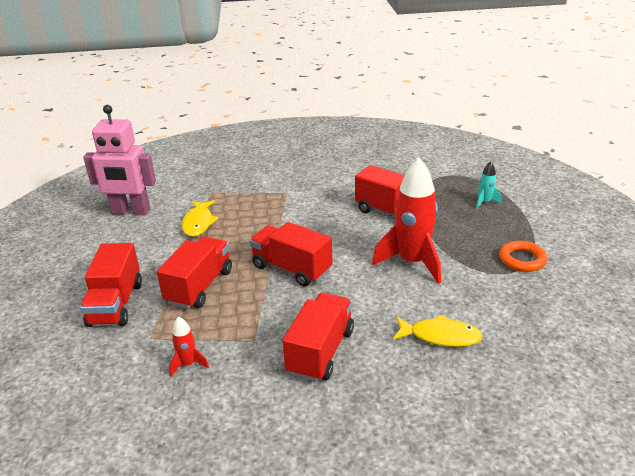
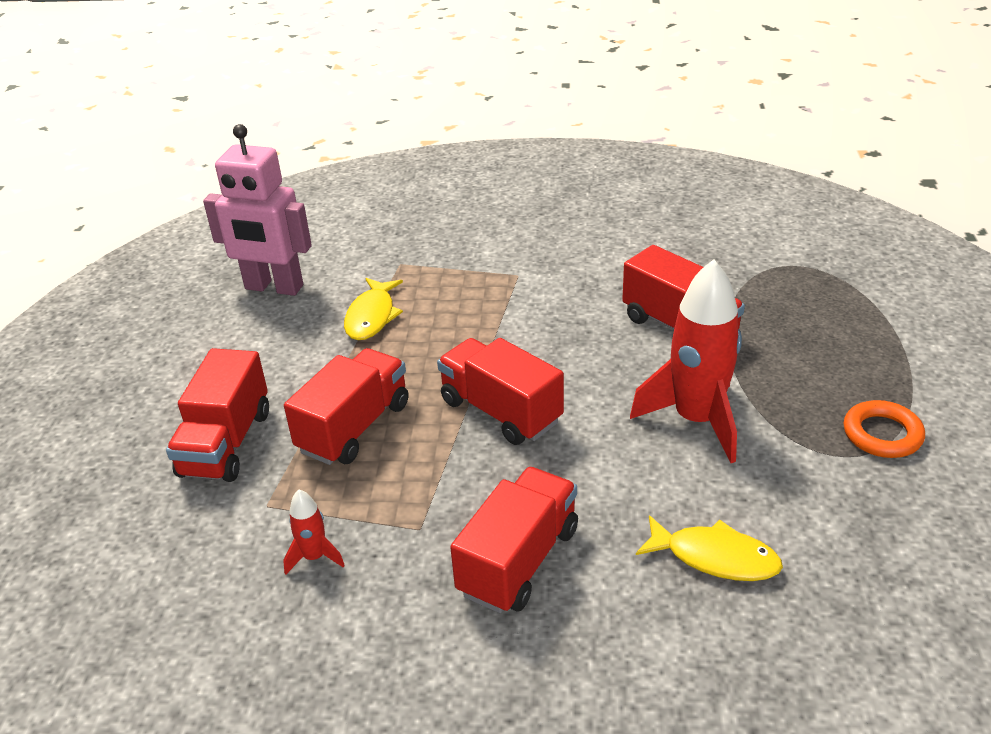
camera: 10 degrees right, 5 degrees up
turquoise rocket [476,161,502,209] -> none

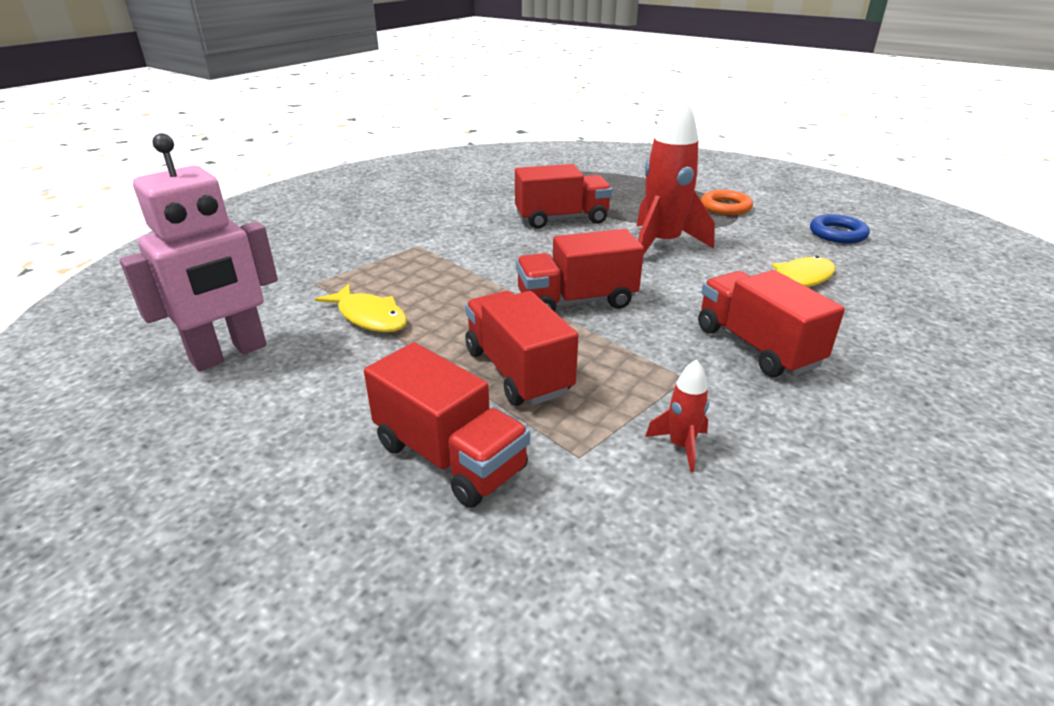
camera: 60 degrees left, 5 degrees down
none -> blue ring [810,214,870,244]

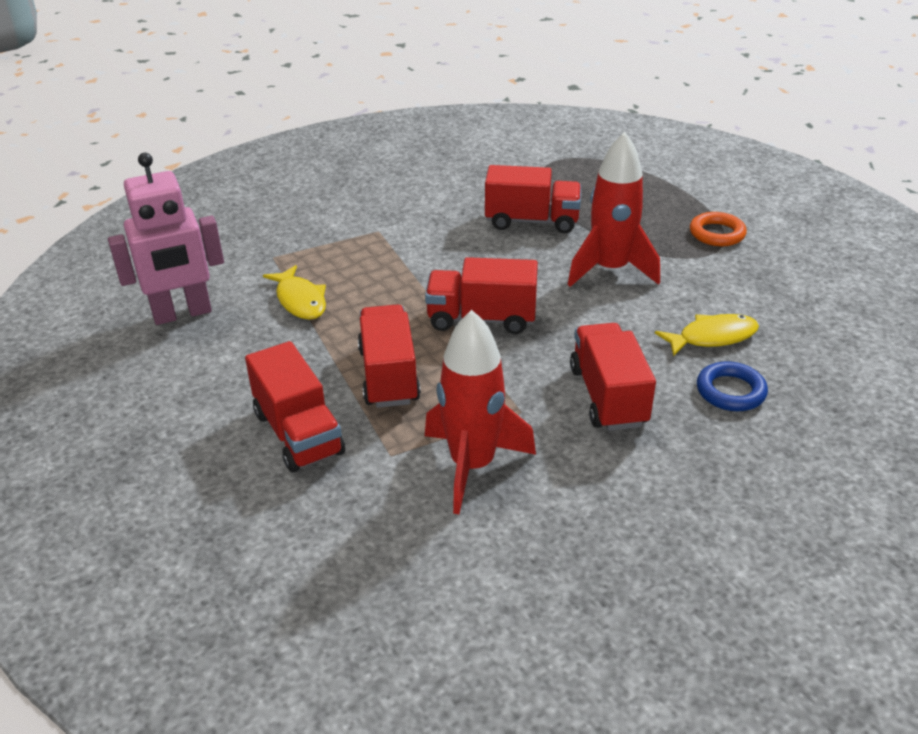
camera: 20 degrees right, 5 degrees up
red rocket [645,359,709,472] -> red rocket [425,310,536,514], size x2.23
blue ring [810,214,870,244] -> blue ring moved to [697,361,768,411]

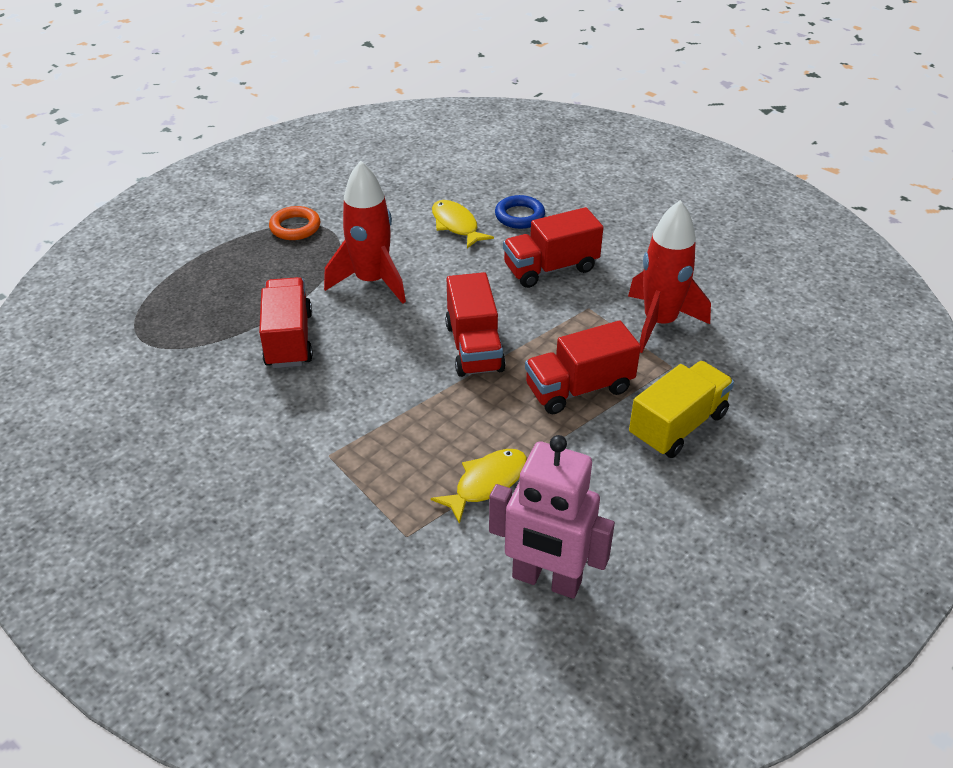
camera: 105 degrees left, 5 degrees up
pink robot [108,153,224,325] -> pink robot turned 150 degrees clockwise [489,435,615,599]
red truck [245,341,345,473] -> yellow truck [629,361,734,458]

